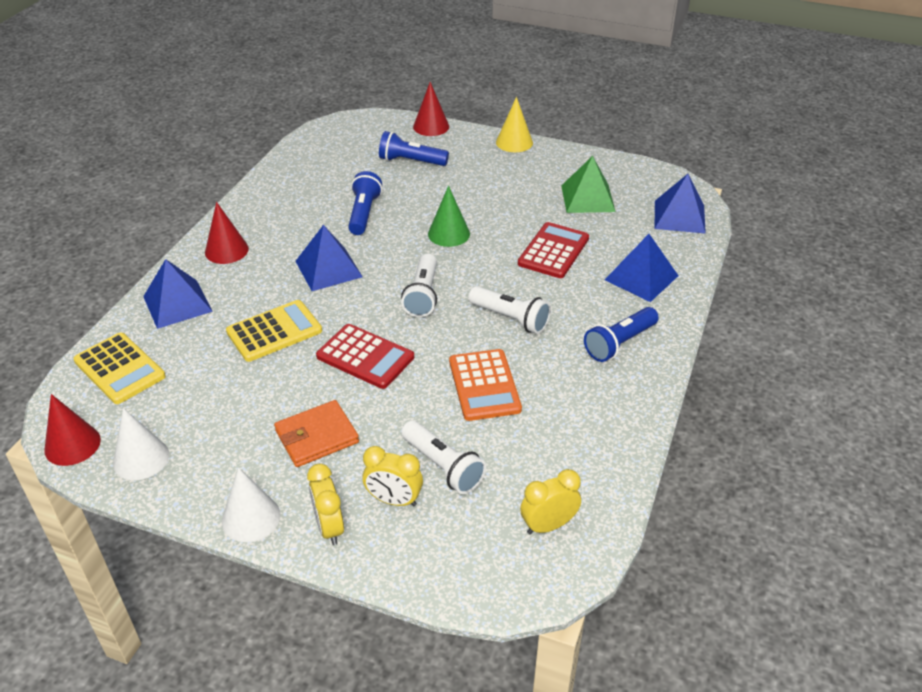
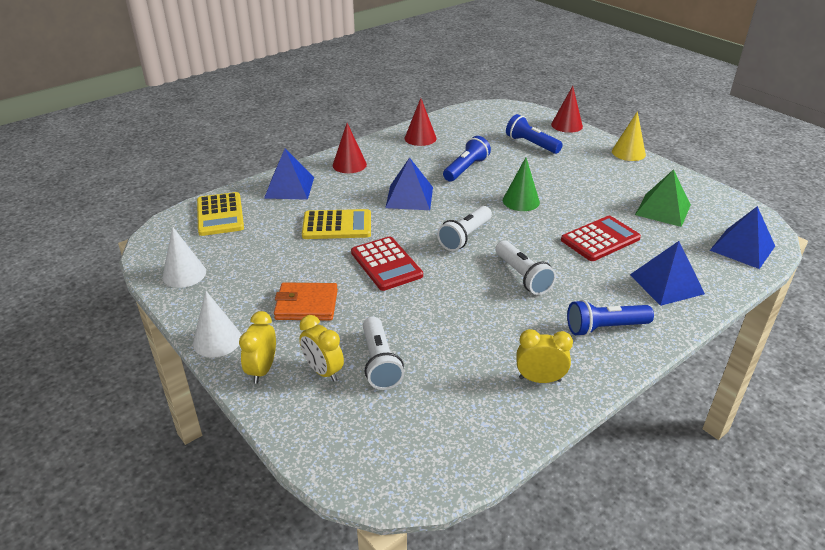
camera: 30 degrees right, 5 degrees down
red cone [44,394,101,466] -> red cone moved to [405,98,437,146]
orange calculator [449,349,522,421] -> none
yellow clock [520,469,581,535] -> yellow clock moved to [516,329,573,383]

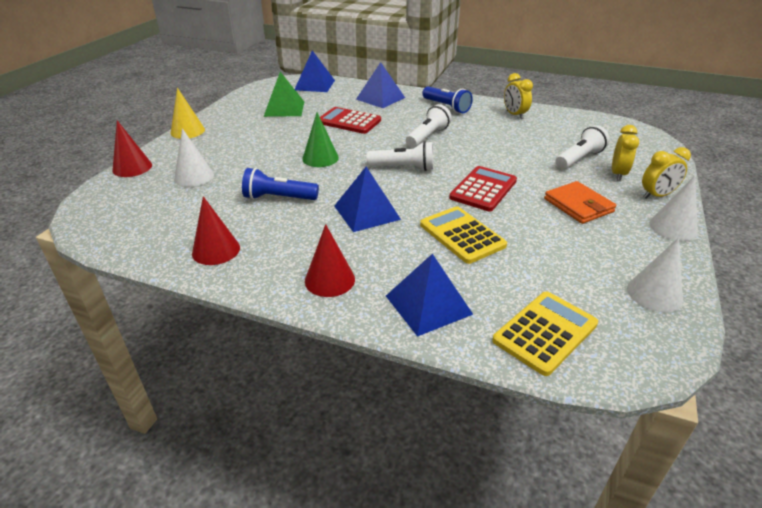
camera: 120 degrees left, 0 degrees up
blue flashlight [506,114,563,154] -> white cone [174,128,214,187]

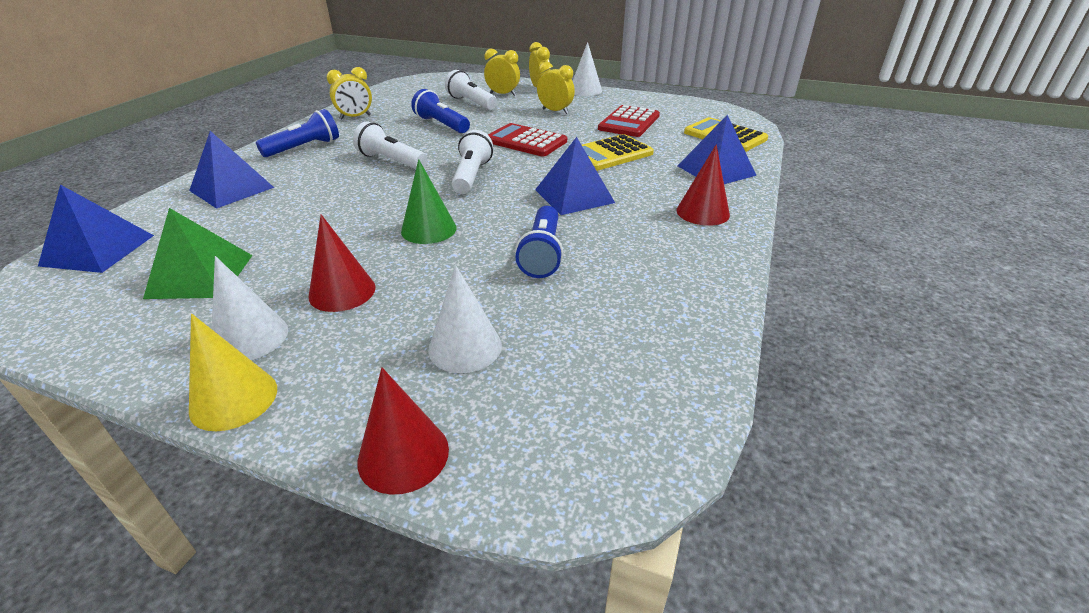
camera: 90 degrees left, 0 degrees up
red cone [192,196,240,265] -> red cone moved to [309,214,376,312]
red calculator [320,107,381,134] -> red calculator moved to [598,105,660,137]
orange wallet [544,181,616,224] -> yellow clock [537,62,575,114]
white cone [627,237,683,312] -> white cone moved to [212,256,288,360]
none -> blue flashlight [411,89,470,133]

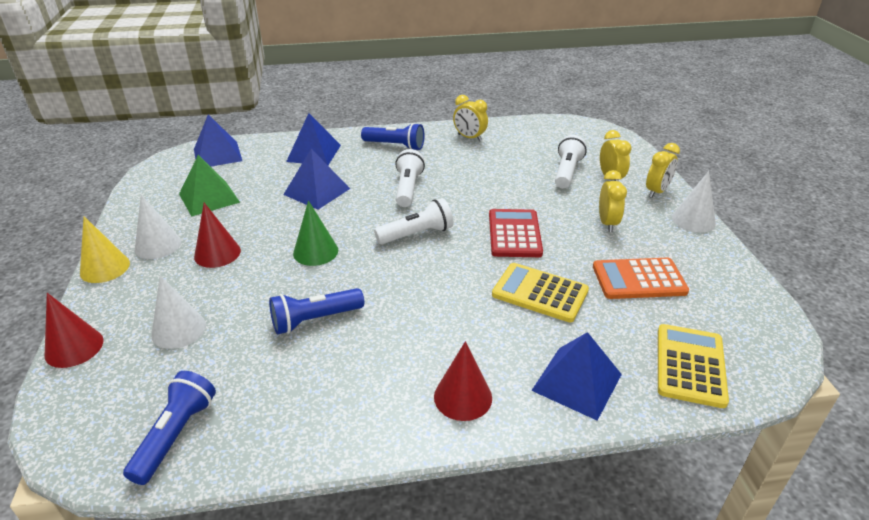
camera: 60 degrees right, 0 degrees up
blue flashlight [411,89,470,133] -> blue flashlight moved to [123,371,216,485]
blue pyramid [535,137,615,215] -> blue pyramid moved to [283,149,350,210]
red calculator [598,105,660,137] -> orange calculator [593,258,689,299]

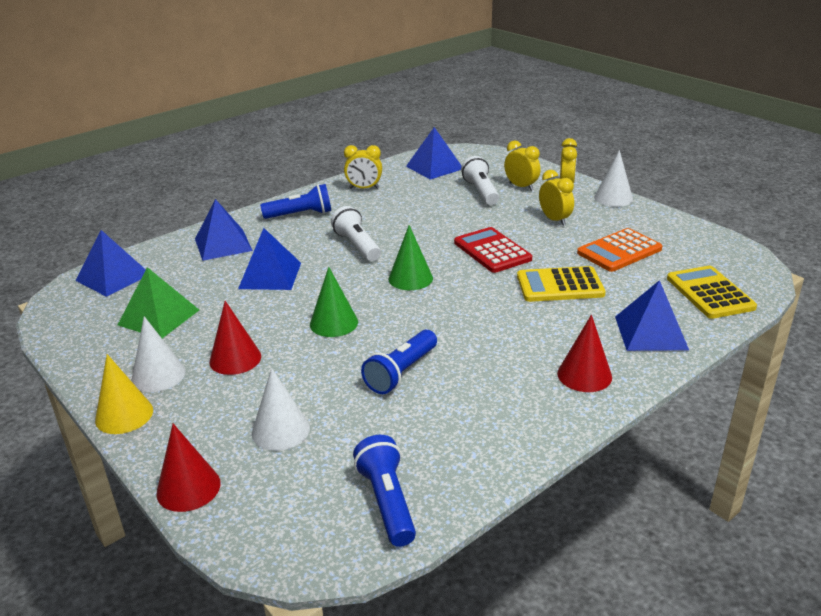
camera: 30 degrees left, 5 degrees down
white flashlight [374,198,453,244] -> green cone [389,225,433,290]
none -> blue pyramid [406,127,462,180]

